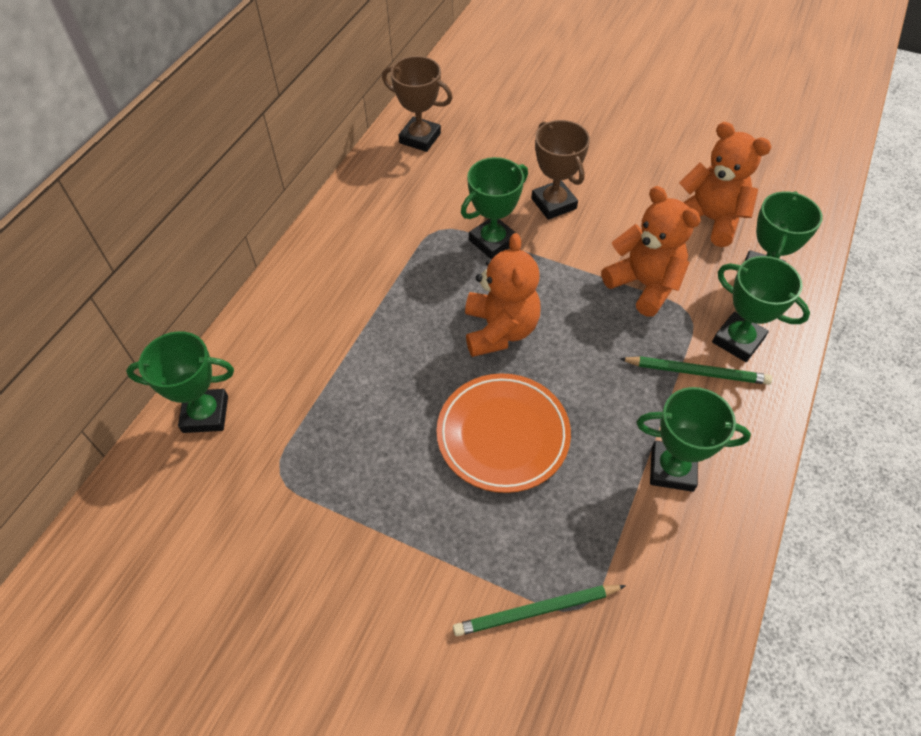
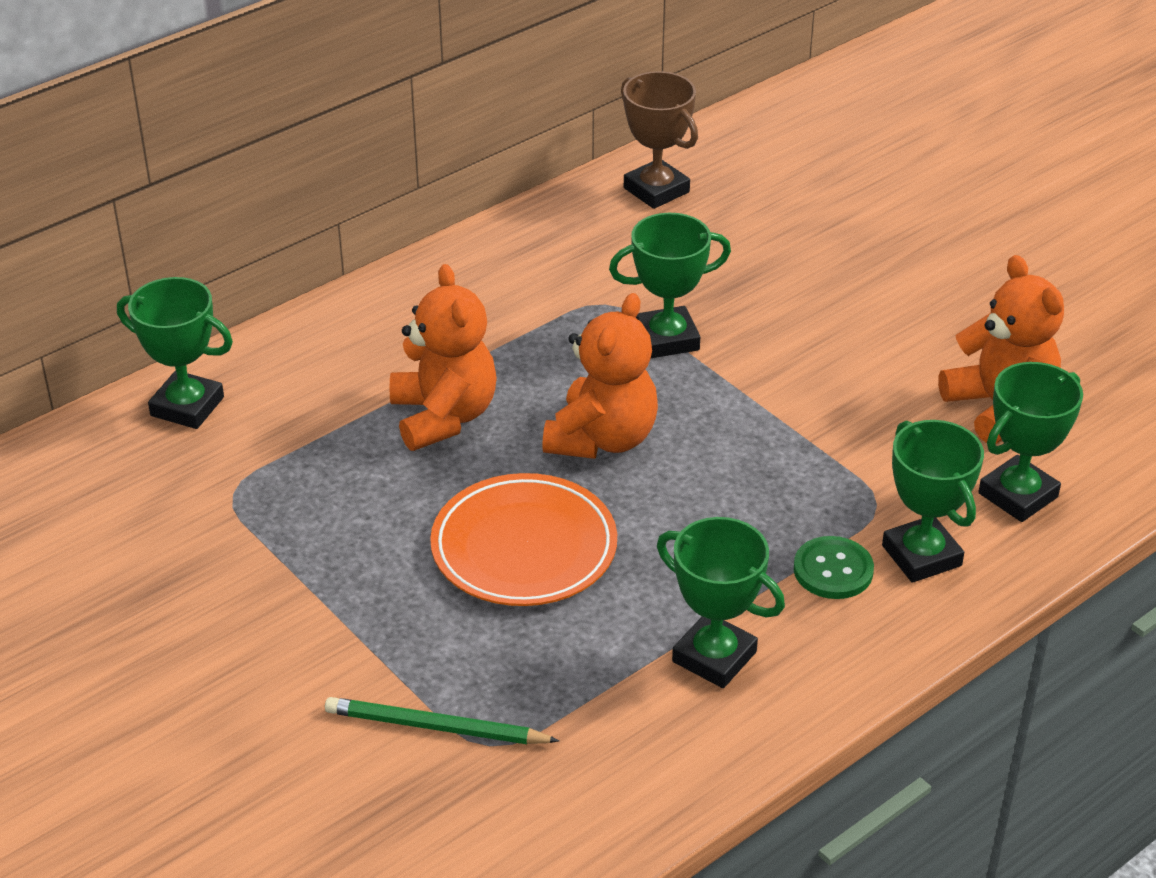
camera: 25 degrees right, 15 degrees down
brown trophy [531,120,590,220] -> none
orange teddy bear [601,186,701,317] -> orange teddy bear moved to [390,264,497,451]
green pencil [619,356,772,385] -> green button [794,536,874,599]

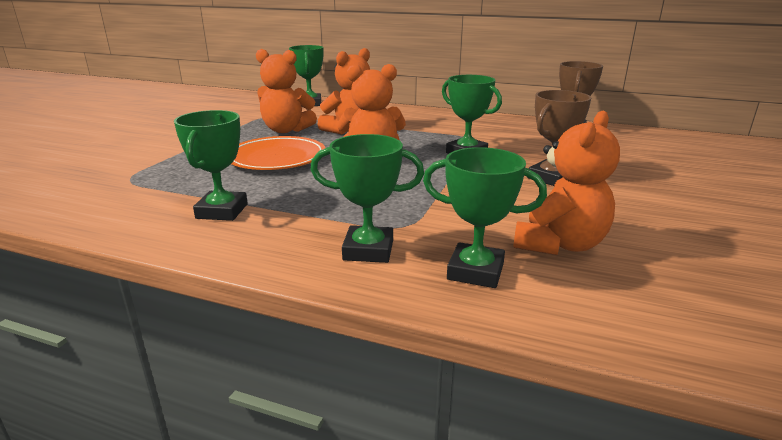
camera: 60 degrees right, 15 degrees down
green pencil [325,697,560,744] -> none
green button [794,536,874,599] -> none
green trophy [882,420,984,583] -> green trophy turned 60 degrees clockwise [310,134,424,263]
none -> orange teddy bear [256,49,317,133]
none -> brown trophy [527,90,591,186]

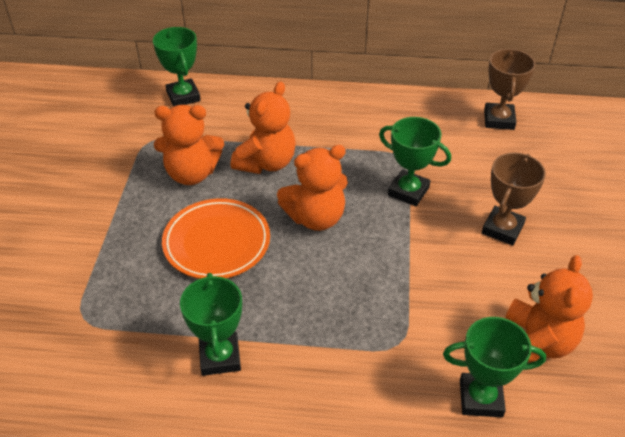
camera: 15 degrees left, 20 degrees up
green trophy [310,134,424,263] -> none

